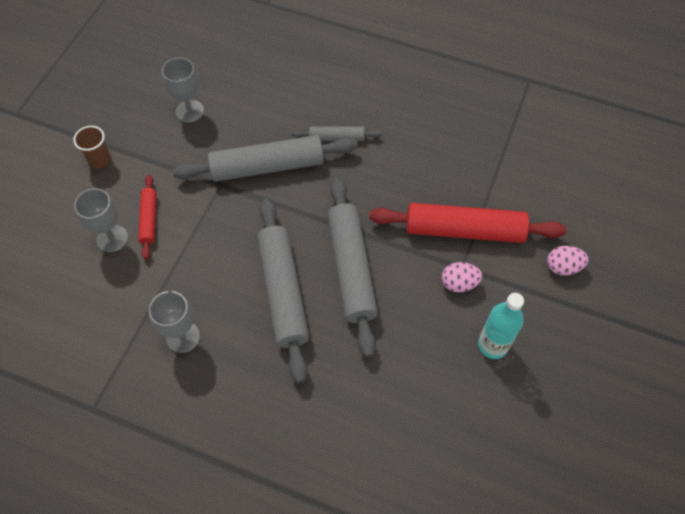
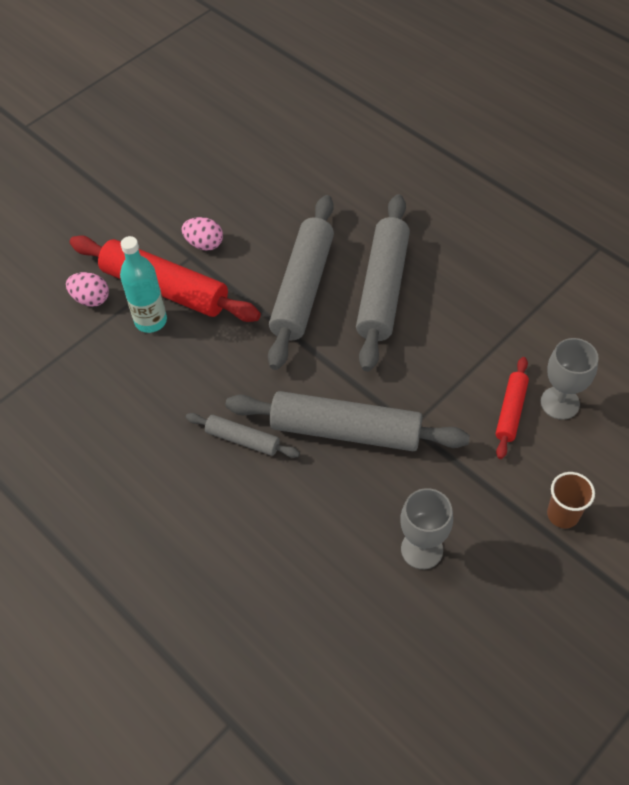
camera: 155 degrees left, 5 degrees down
grey goblet [149,291,200,353] -> none
turquoise bottle [478,293,524,359] -> turquoise bottle moved to [120,236,167,333]
pink egg [547,246,588,276] -> pink egg moved to [66,272,109,307]

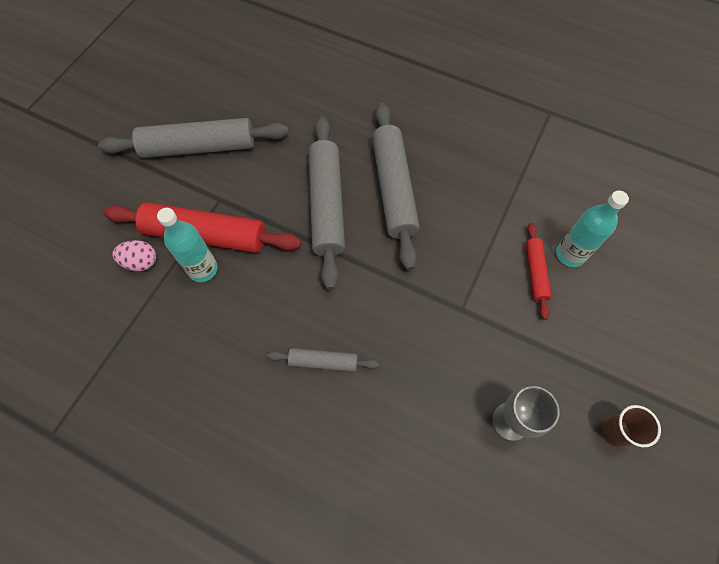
camera: 20 degrees left, 10 degrees up
pink egg [182,217,223,251] -> none
grey rolling pin [225,391,470,451] -> grey rolling pin moved to [98,118,289,158]
grey goblet [541,338,599,420] -> turquoise bottle [556,191,629,267]
brown cup [547,472,595,528] -> brown cup moved to [602,405,661,447]

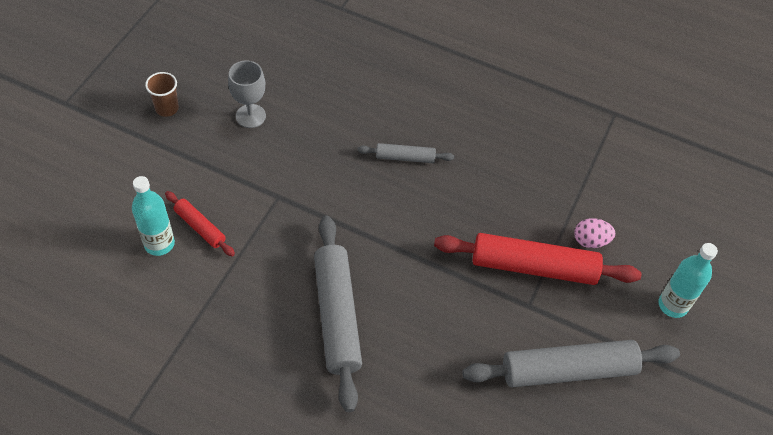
camera: 175 degrees right, 10 degrees down
turquoise bottle [157,208,218,282] -> turquoise bottle moved to [659,243,718,318]
grey rolling pin [308,117,345,290] -> none
red rolling pin [526,223,551,320] -> red rolling pin turned 45 degrees counterclockwise [165,191,235,256]

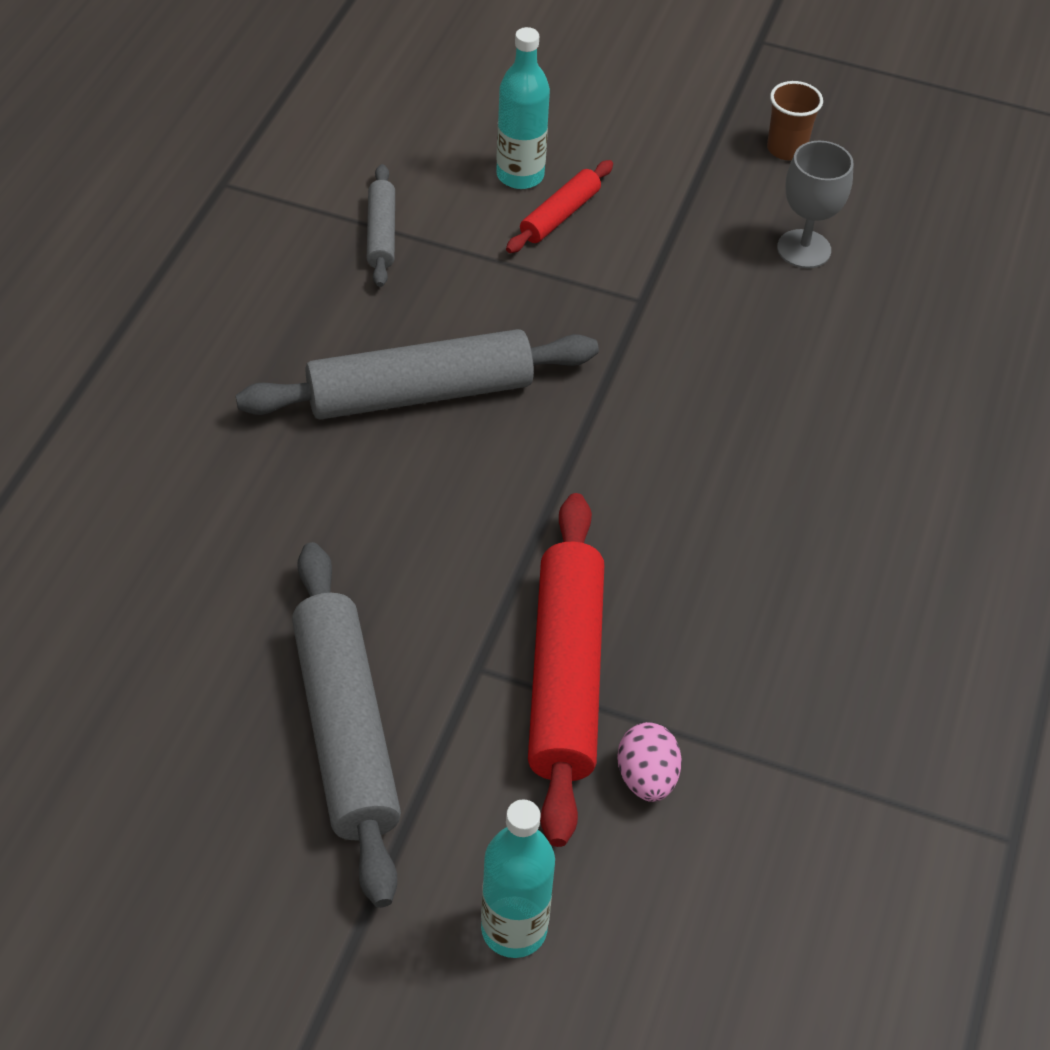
camera: 85 degrees right, 5 degrees down
grey rolling pin [357,143,454,163] -> grey rolling pin moved to [367,164,395,287]

